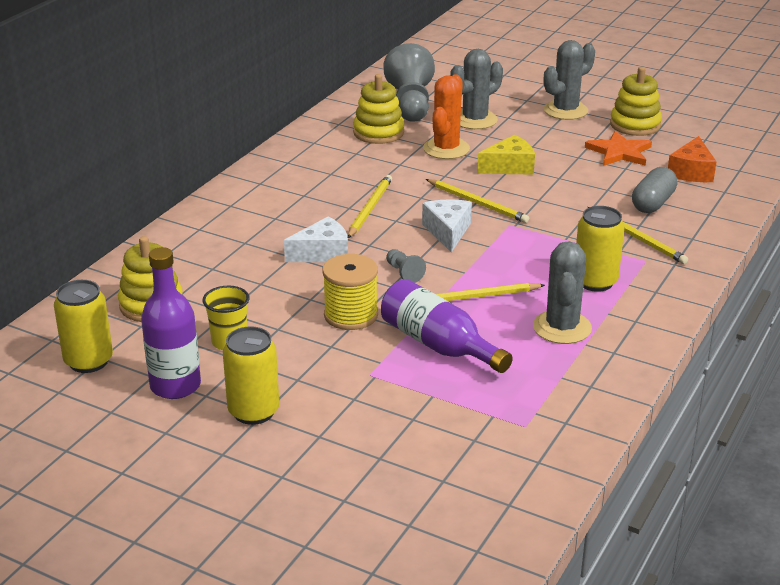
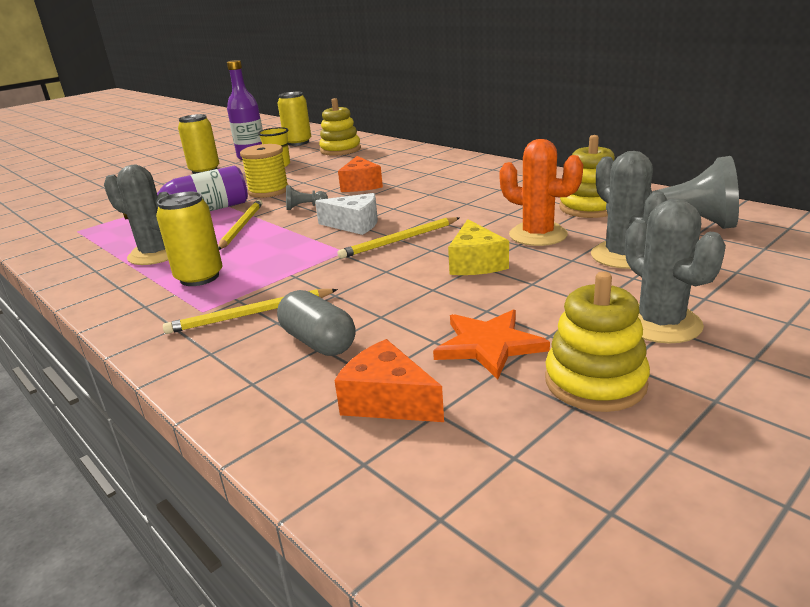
camera: 110 degrees right, 5 degrees down
white cheese [284,216,348,262] -> orange cheese [338,156,383,192]
yellow pencil [348,175,392,238] -> none

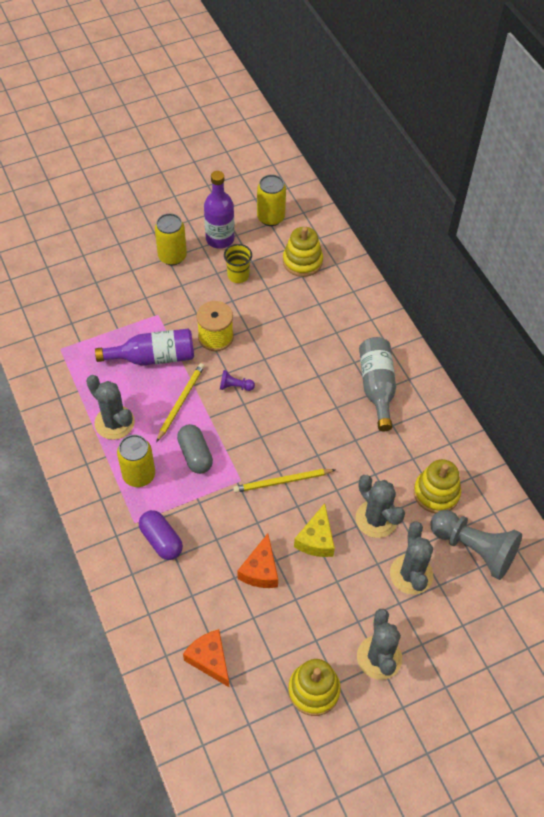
camera: 15 degrees right, 30 degrees up
yellow pencil [163,289,338,334] -> purple capsule [139,510,183,560]
grey capsule [277,290,356,356] -> grey capsule moved to [177,424,213,474]
grey pawn [286,185,328,210] -> purple pawn [220,370,255,391]
white cheese [315,193,378,235] -> none
orange cheese [338,156,383,192] -> orange cheese moved to [237,533,278,588]
orange star [433,310,550,380] -> none
orange cactus [499,139,583,246] -> grey cactus [356,475,405,538]
none -> grey bottle [359,337,396,431]

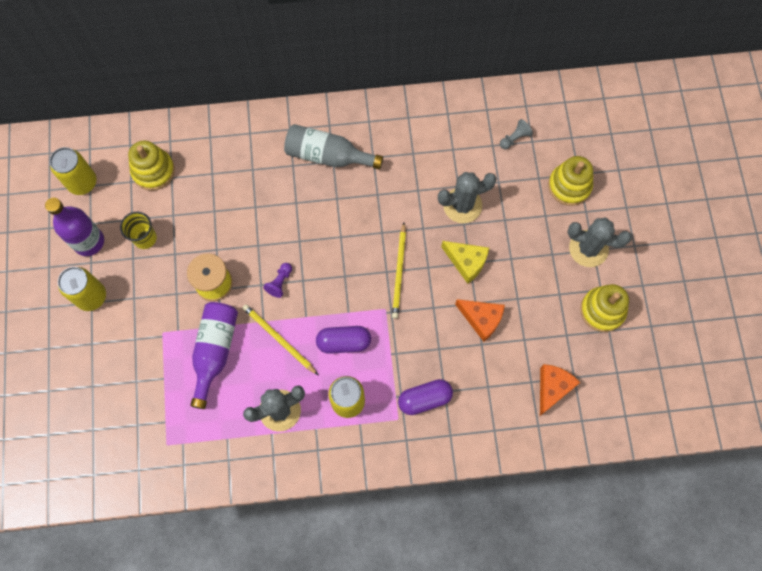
camera: 70 degrees left, 15 degrees up
grey capsule [177,424,213,474] -> purple capsule [316,326,371,354]
orange cheese [183,629,229,687] -> orange cheese turned 135 degrees clockwise [540,364,581,416]
grey cactus [390,521,433,595] -> none
yellow stacking toy [414,459,461,513] -> yellow stacking toy moved to [548,156,593,206]
grey pawn [430,510,522,580] -> grey pawn [500,119,533,149], size x0.43

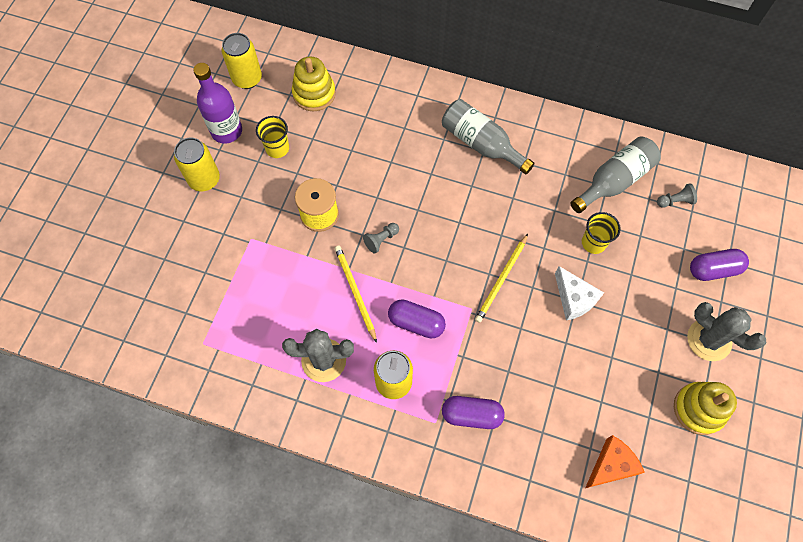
camera: 25 degrees right, 5 degrees down
purple bottle [190,302,238,409] -> none
purple pawn [263,263,292,298] -> grey pawn [363,223,399,254]
grey cactus [438,172,497,223] -> yellow cup [582,212,621,254]
yellow cheese [441,241,489,284] -> white cheese [555,266,604,320]
orange cheese [455,299,505,342] -> none
yellow stacking toy [548,156,593,206] -> purple capsule [690,249,749,281]
none -> grey bottle [570,137,661,213]

